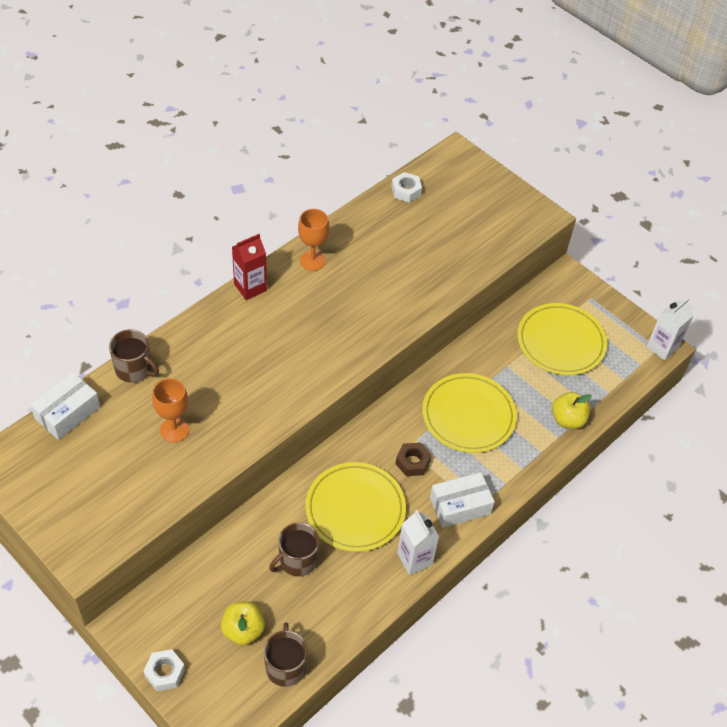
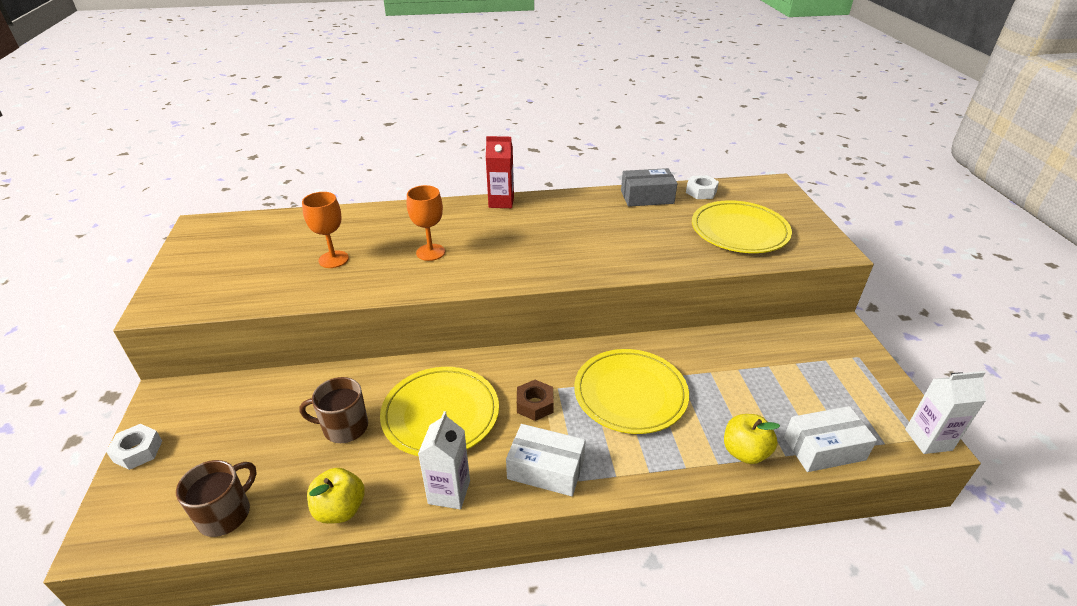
camera: 40 degrees right, 15 degrees down
white box [30,372,100,440] -> white box moved to [784,406,877,472]
brown mug [109,329,159,383] -> none
yellow apple [221,601,265,645] -> yellow apple moved to [307,468,365,524]
orange goblet [298,209,329,271] -> orange goblet moved to [407,185,445,261]
yellow plate [517,303,607,375] -> yellow plate moved to [692,200,792,253]
none -> grey box [621,168,677,207]

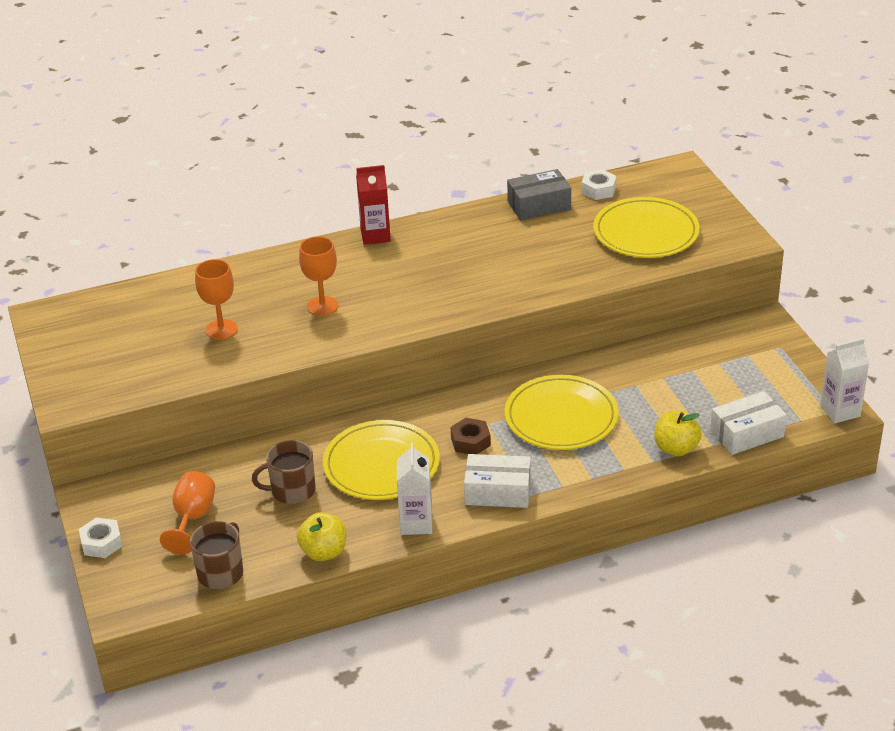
camera: 10 degrees left, 0 degrees up
none -> orange goblet [160,471,215,554]

